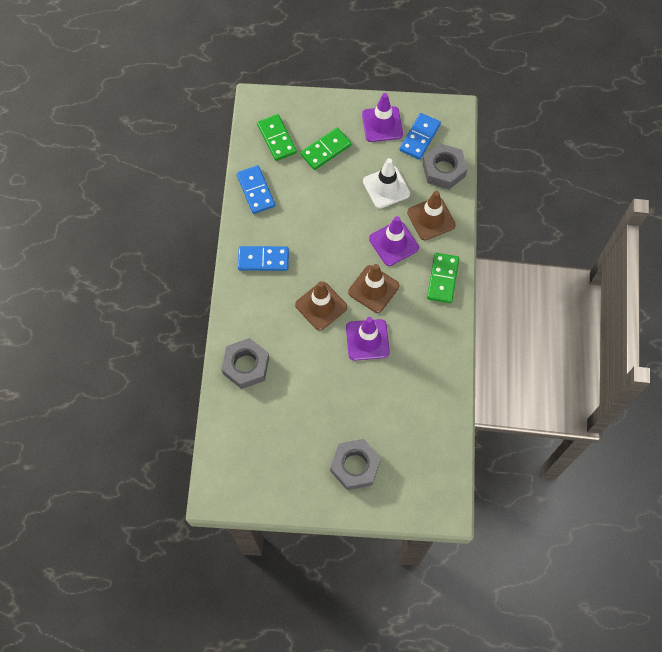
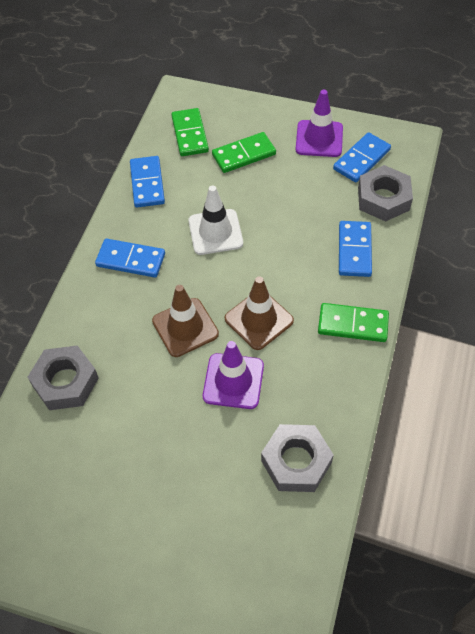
camera: 15 degrees right, 10 degrees down
grey nut [330,439,381,490] -> grey nut moved to [261,424,334,492]
white traffic cone [363,158,410,209] -> white traffic cone moved to [188,185,243,255]
purple traffic cone [369,216,419,266] -> none
brown traffic cone [407,191,456,240] -> blue domino [339,221,372,277]
green domino [427,253,459,303] -> green domino turned 75 degrees clockwise [318,303,389,342]

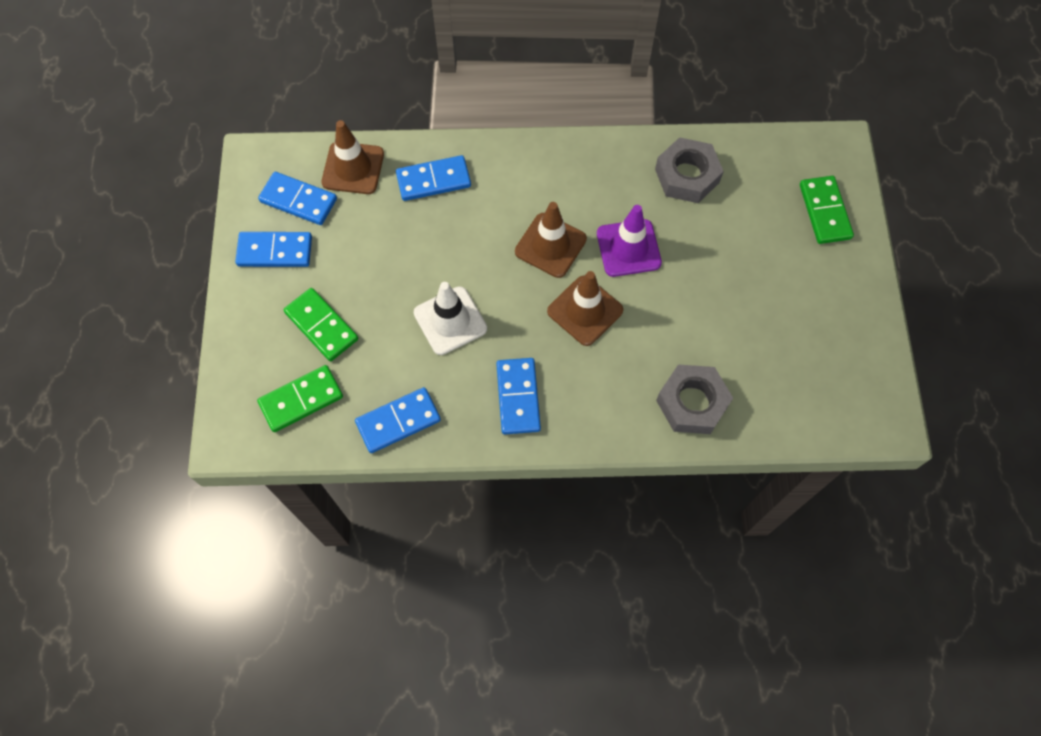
camera: 110 degrees left, 10 degrees up
purple traffic cone [296,90,343,157] -> blue domino [235,232,312,267]
green domino [318,303,389,342] -> green domino moved to [800,176,854,244]
grey nut [358,165,413,222] -> brown traffic cone [321,120,384,194]

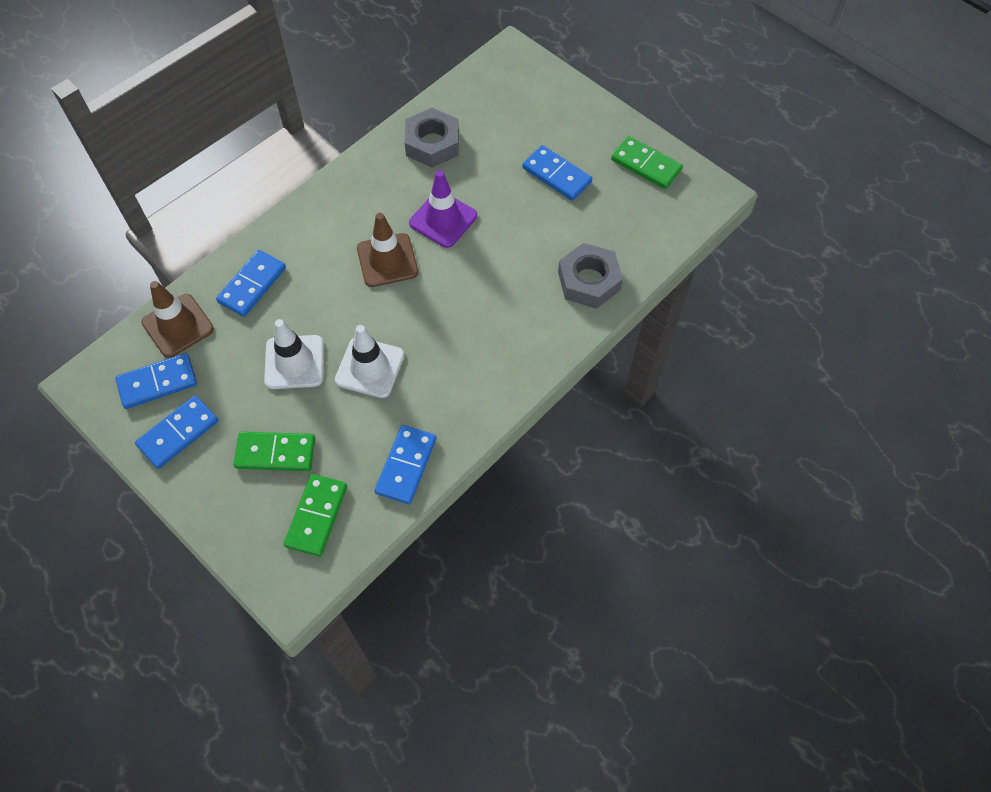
camera: 45 degrees left, 5 degrees down
blue domino [496,358,541,434] -> blue domino moved to [522,145,592,201]
brown traffic cone [547,271,623,346] -> none
green domino [800,176,854,244] -> green domino moved to [611,136,683,189]
none -> white traffic cone [264,319,324,389]

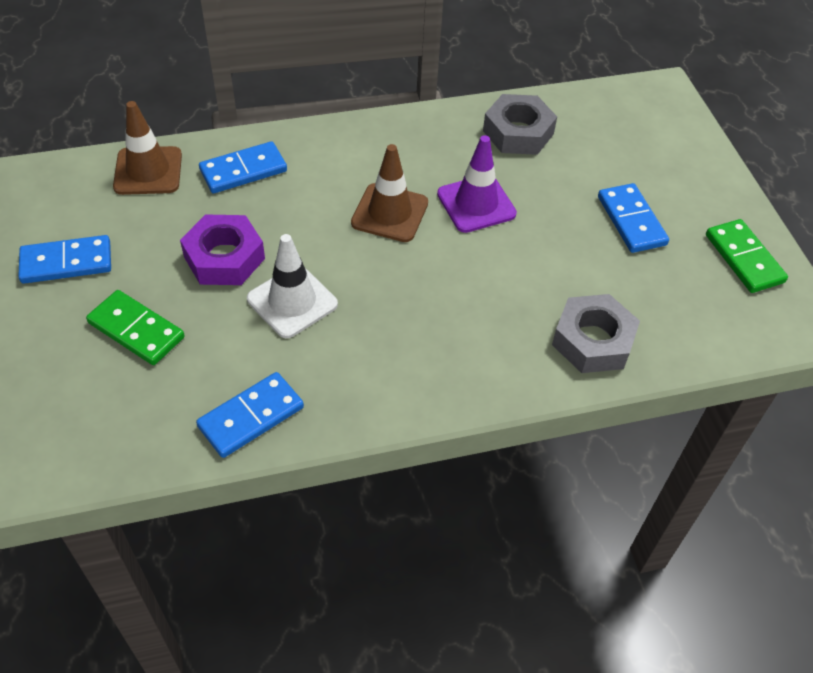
camera: 30 degrees right, 10 degrees down
blue domino [115,353,197,409] -> none
white traffic cone [264,319,324,389] -> purple nut [180,214,265,285]
green domino [284,474,347,557] -> none

